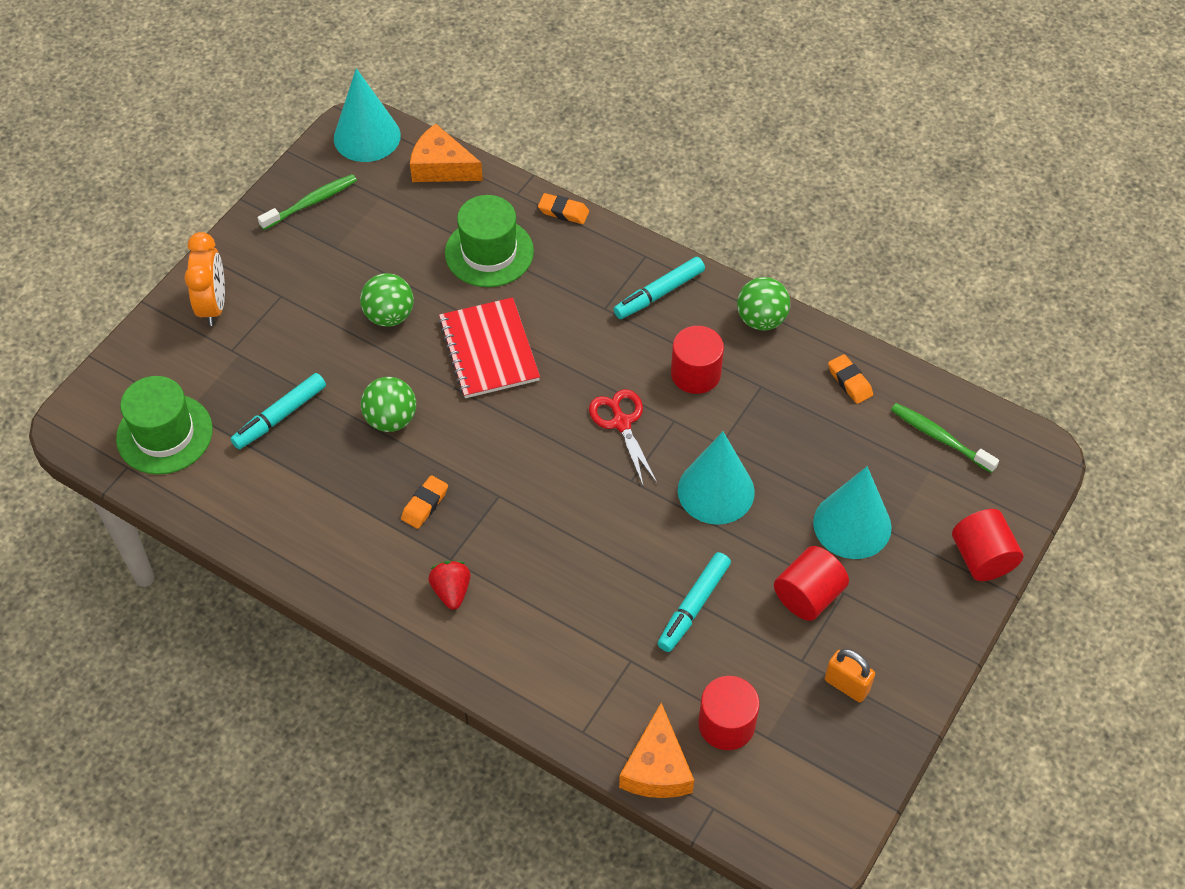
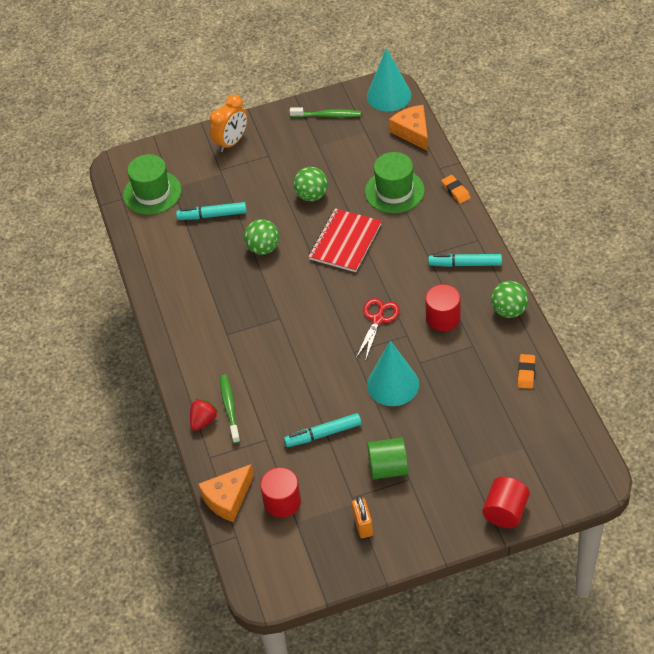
camera: 45 degrees right, 5 degrees down
orange eraser [401,475,448,529] -> none
red strawberry [428,561,471,610] -> red strawberry moved to [190,399,218,431]
red cylinder [774,546,849,621] -> green cylinder [367,438,408,479]
turquoise cone [813,466,892,559] -> none
green toothbrush [891,403,999,473] -> green toothbrush moved to [220,375,240,444]

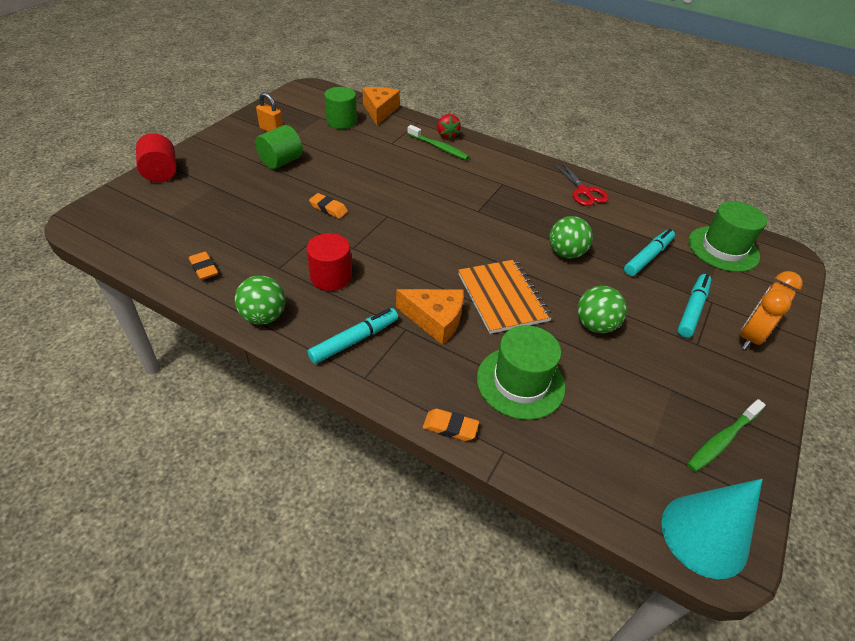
camera: 130 degrees right, 5 degrees down
orange clock [210,94,248,152] -> orange clock turned 45 degrees clockwise [740,271,803,350]
red cylinder [260,467,301,518] -> green cylinder [324,87,357,129]
turquoise marker [284,413,361,447] -> turquoise marker moved to [677,274,712,338]
red notebook [308,208,382,272] -> orange notebook [458,259,552,334]
red scissors [356,298,400,361] -> red scissors moved to [554,162,609,206]
turquoise cone [367,340,419,406] -> orange eraser [309,193,348,219]
orange cheese [389,105,428,151] -> orange cheese moved to [396,289,464,345]

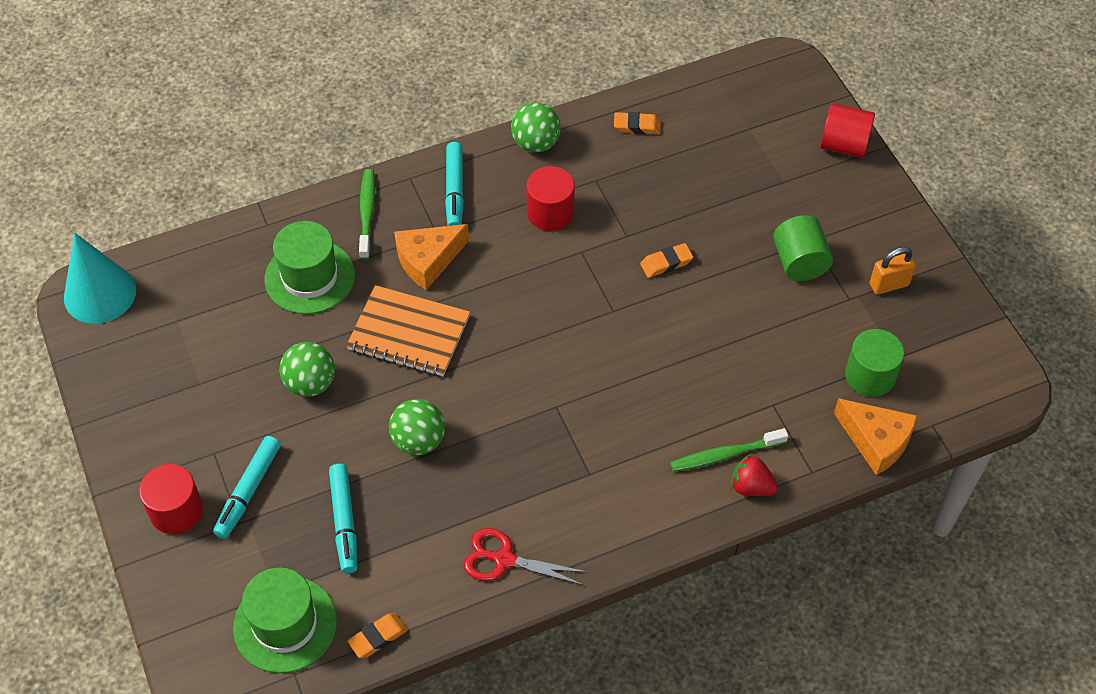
camera: 130 degrees right, 10 degrees up
orange eraser [423,409,479,441] -> orange eraser moved to [347,613,408,658]
turquoise marker [677,274,712,338] -> turquoise marker turned 45 degrees clockwise [213,436,281,539]
green toothbrush [687,399,766,472] -> green toothbrush moved to [359,169,375,260]
orange clock [740,271,803,350] -> red cylinder [139,464,203,534]

